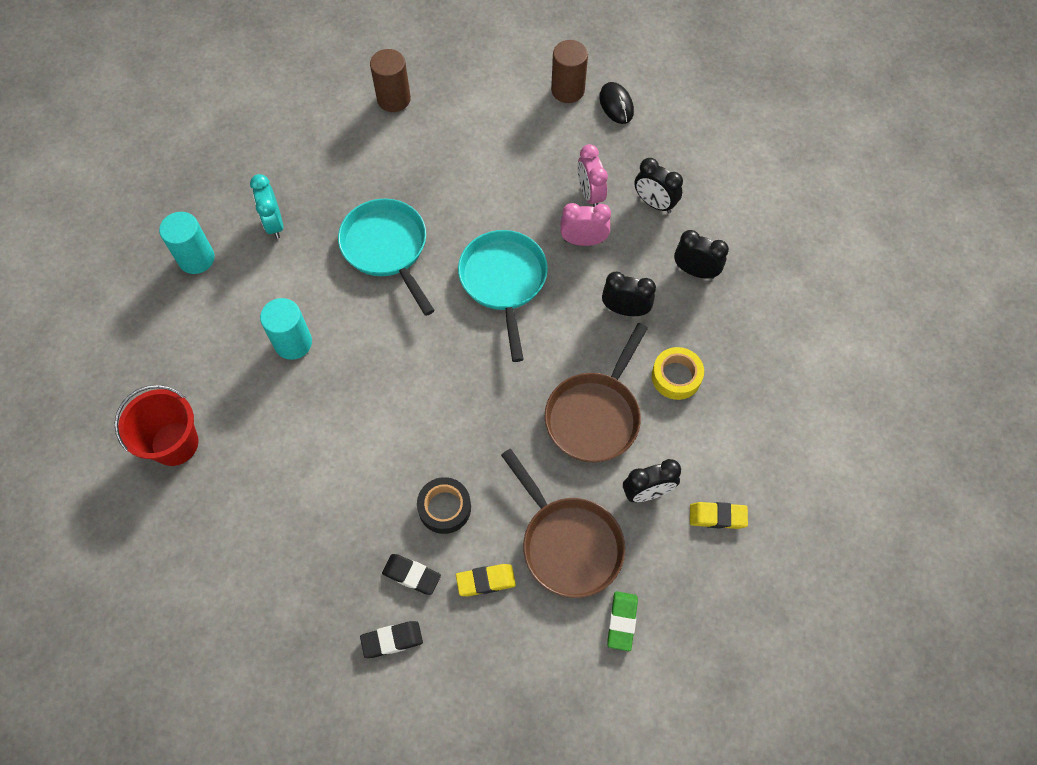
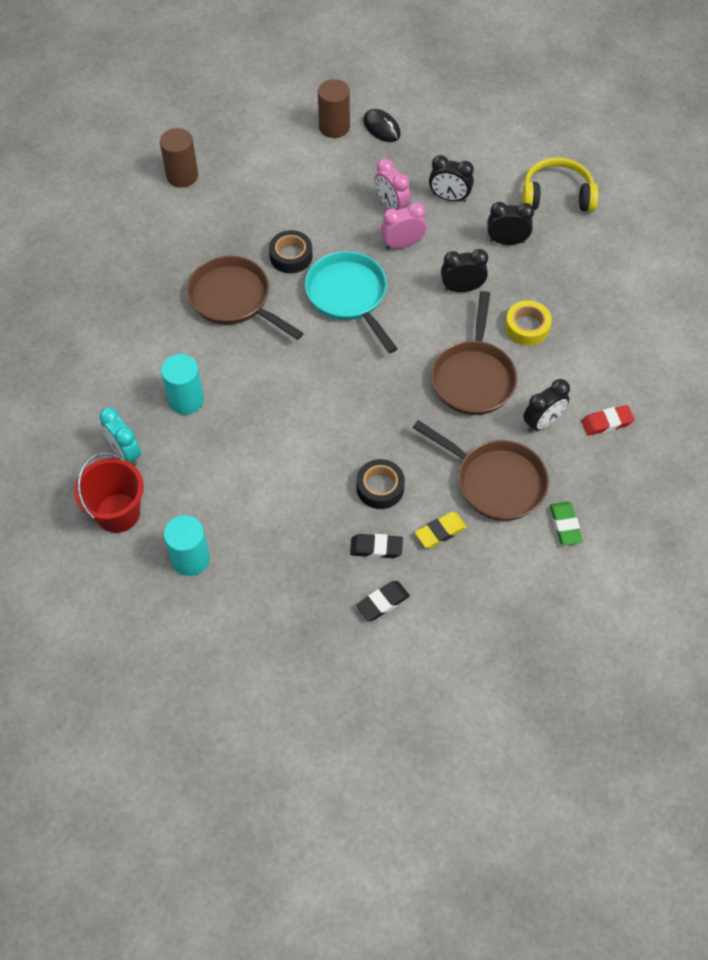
camera: 20 degrees left, 5 degrees down
turquoise cylinder [159,212,215,274] -> turquoise cylinder moved to [164,515,210,576]
turquoise clock [250,174,283,239] -> turquoise clock moved to [99,407,141,466]
turquoise pan [338,199,435,316] -> brown pan [187,256,304,340]
yellow eraser [690,502,748,529] -> red eraser [581,405,634,436]
none -> black tape [269,230,312,273]
none -> yellow headphones [522,157,598,212]

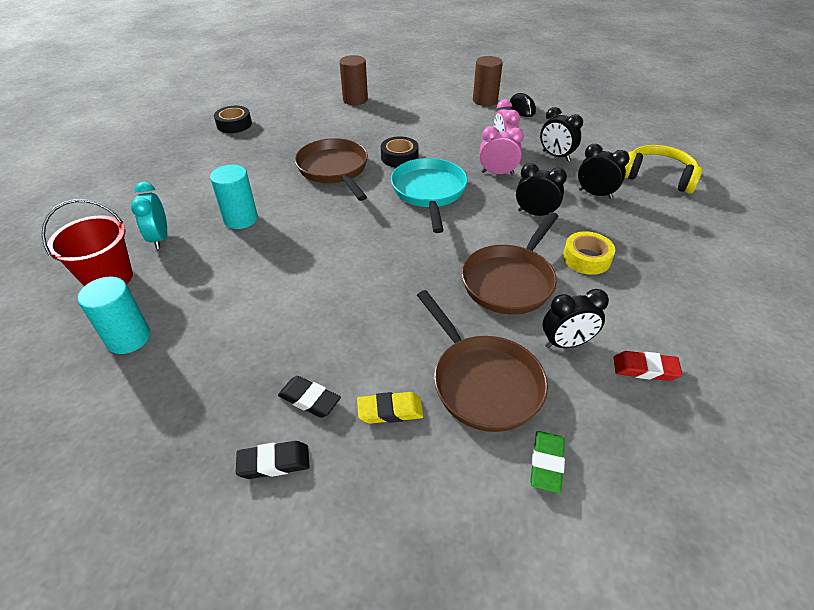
camera: 25 degrees right, 15 degrees down
black tape [356,459,405,509] -> black tape moved to [214,106,252,133]

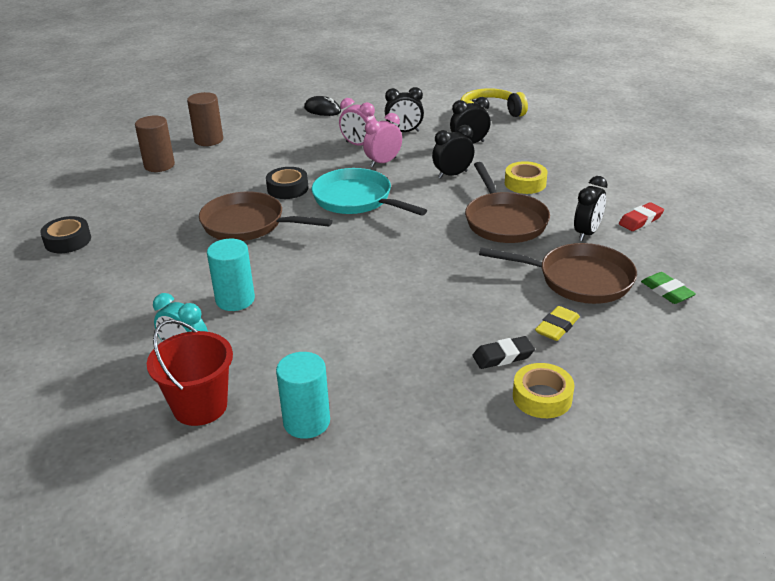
camera: 45 degrees left, 10 degrees down
black eraser [236,441,309,479] -> yellow tape [513,363,574,418]
brown cylinder [473,56,503,106] -> brown cylinder moved to [187,92,223,146]

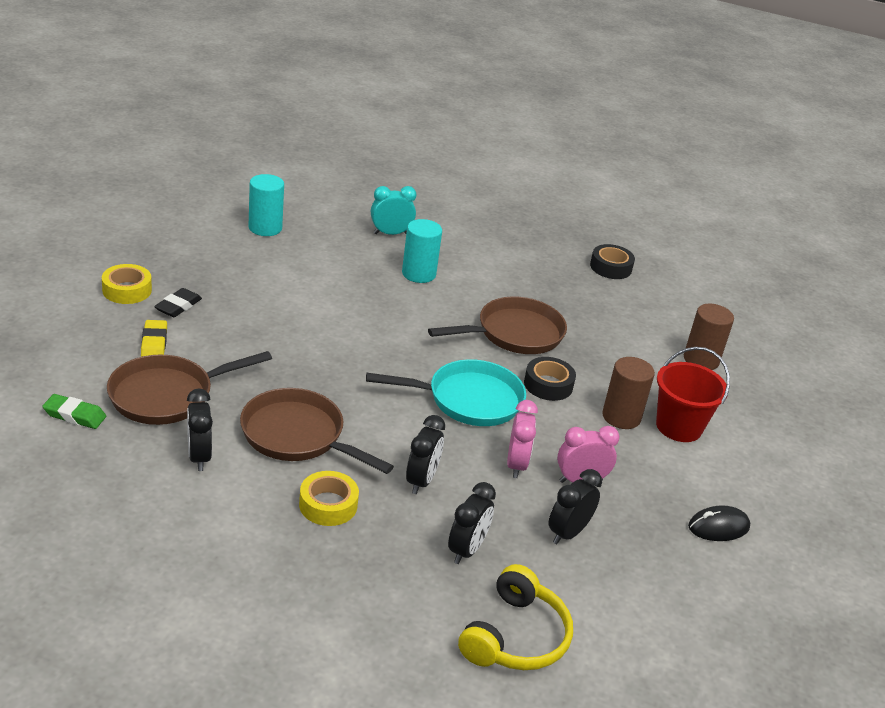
camera: 130 degrees right, 0 degrees up
red bucket [147,319,233,426] -> red bucket moved to [656,347,730,442]
brown cylinder [187,92,223,146] -> brown cylinder moved to [602,357,655,429]
red eraser [619,202,664,231] -> none

